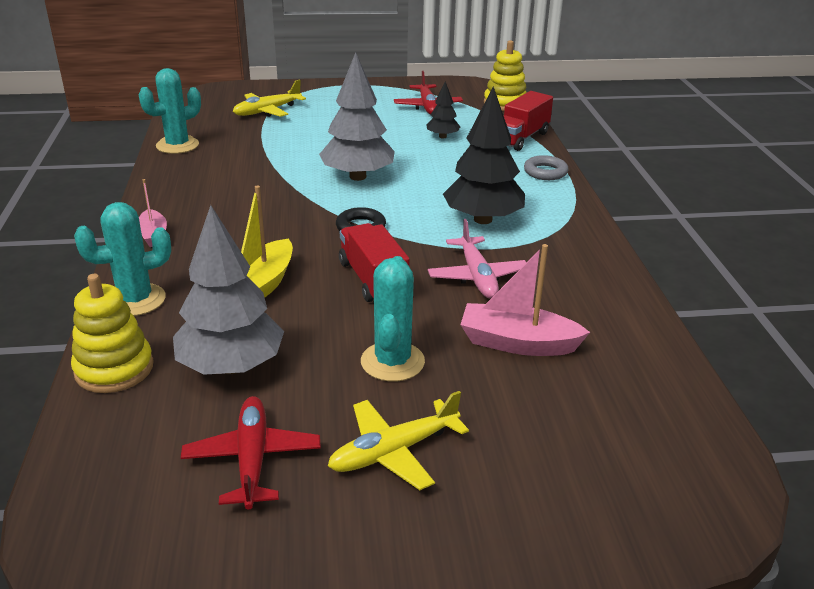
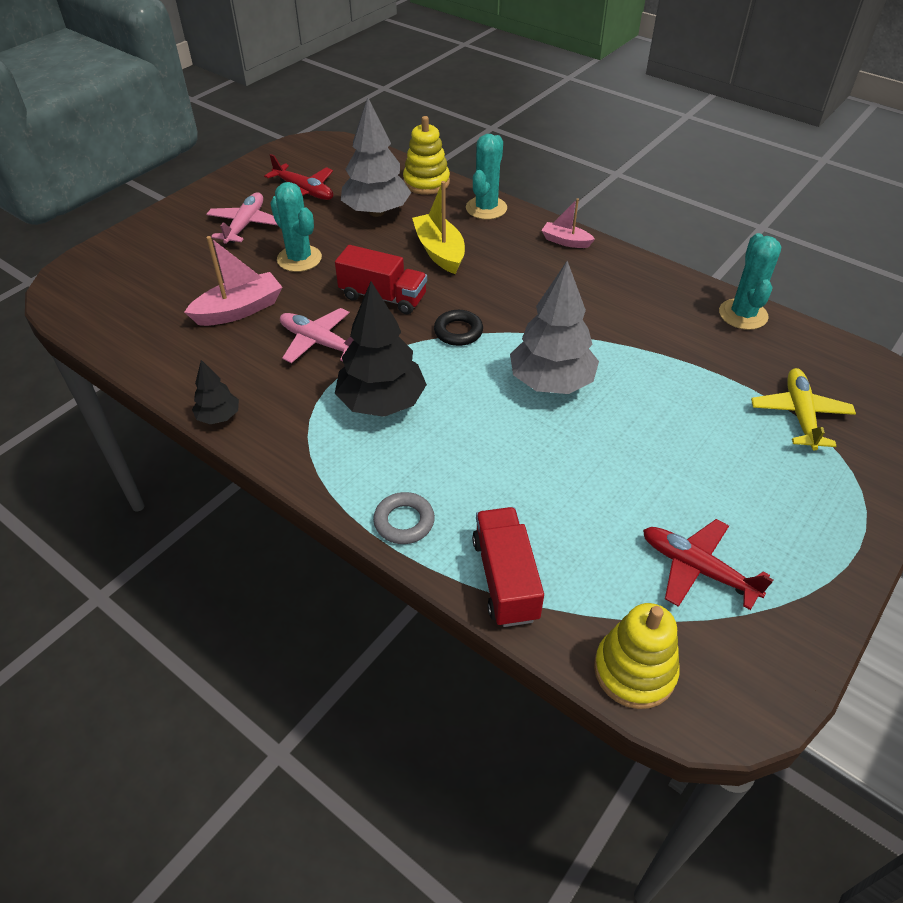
camera: 135 degrees right, 15 degrees up
yellow plane [328,391,469,490] -> pink plane [206,192,277,244]
black tree [426,81,460,139] -> black tree moved to [192,360,239,424]

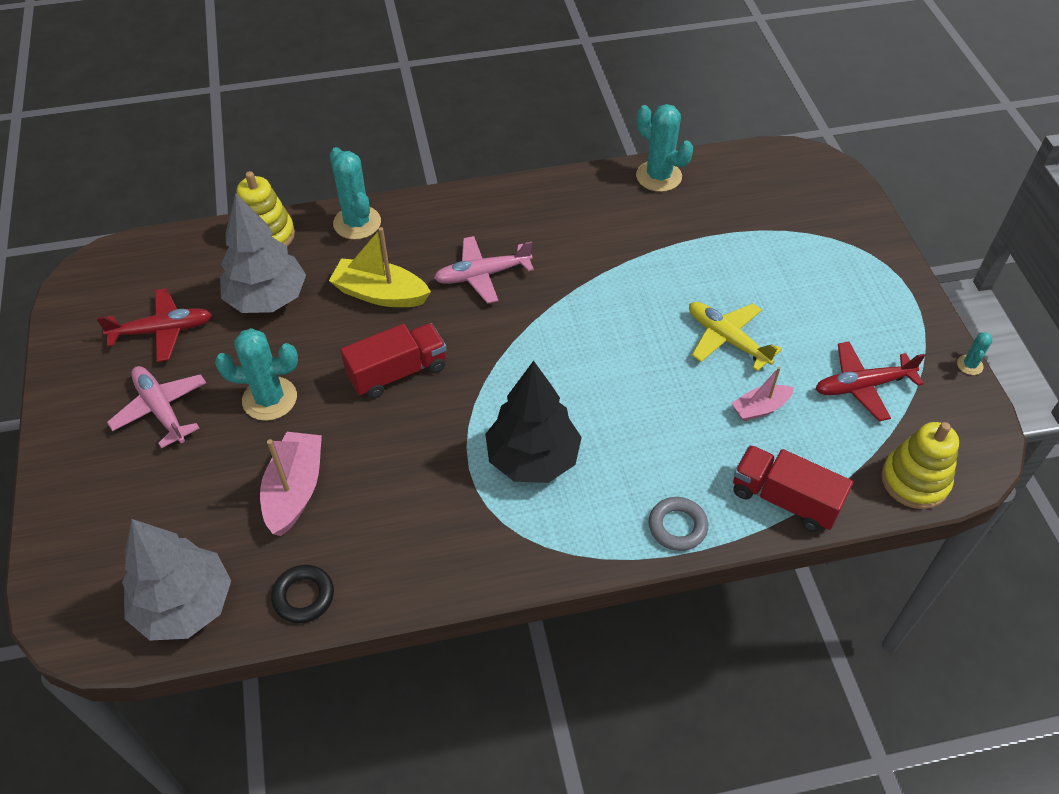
camera: 50 degrees left, 5 degrees up
black tree [192,360,239,424] -> none
pink plane [280,308,353,363] -> pink plane moved to [434,236,534,304]
black ring [434,310,483,346] -> black ring moved to [271,565,334,623]
grey tree [510,261,599,394] -> grey tree moved to [122,519,231,640]
pink boat [541,198,595,248] -> pink boat moved to [732,367,794,421]
yellow plane [751,368,856,451] -> yellow plane moved to [689,302,782,371]
none -> turquoise cactus [957,332,993,375]

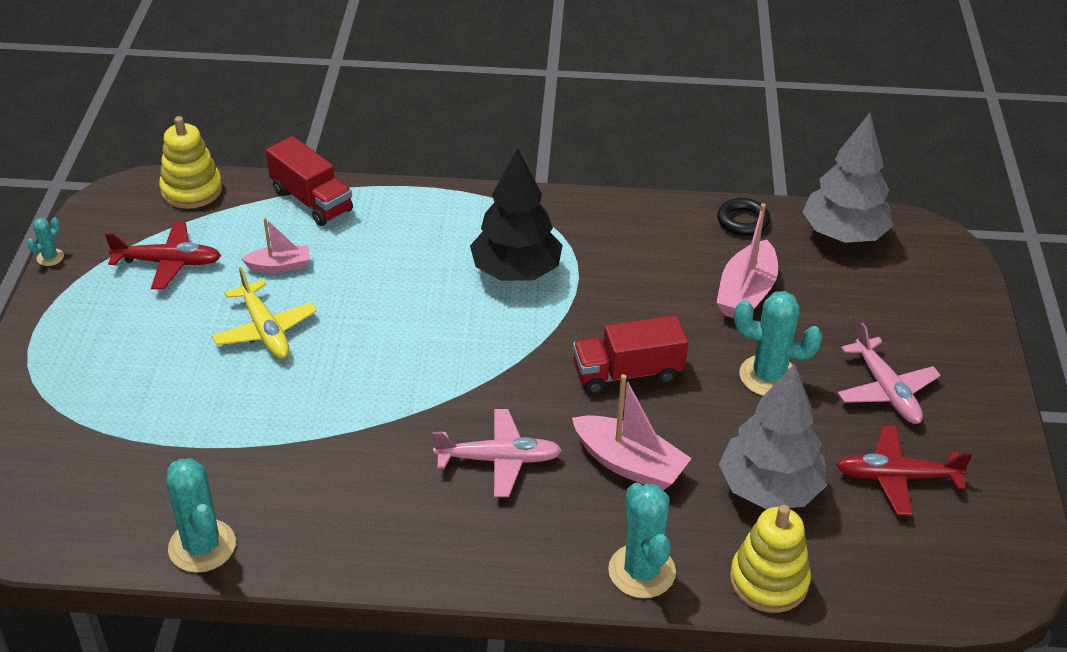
camera: 165 degrees left, 10 degrees down
yellow boat [329,227,431,307] -> pink boat [572,374,692,490]
grey ring [649,497,708,551] -> none

